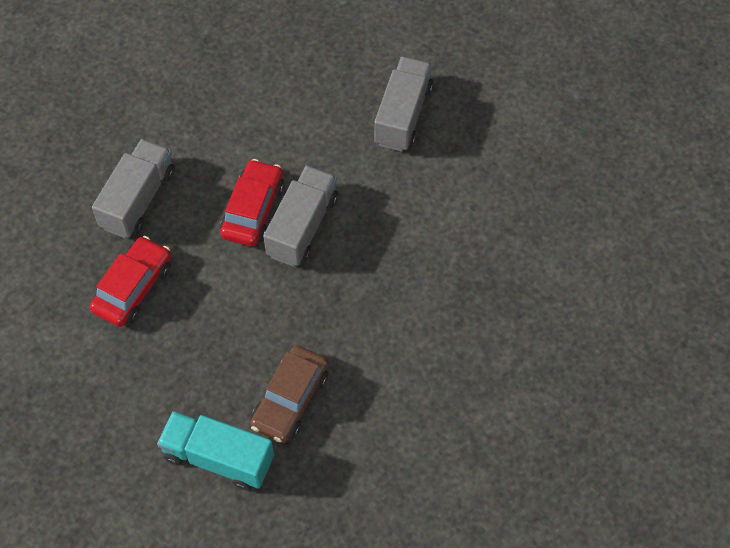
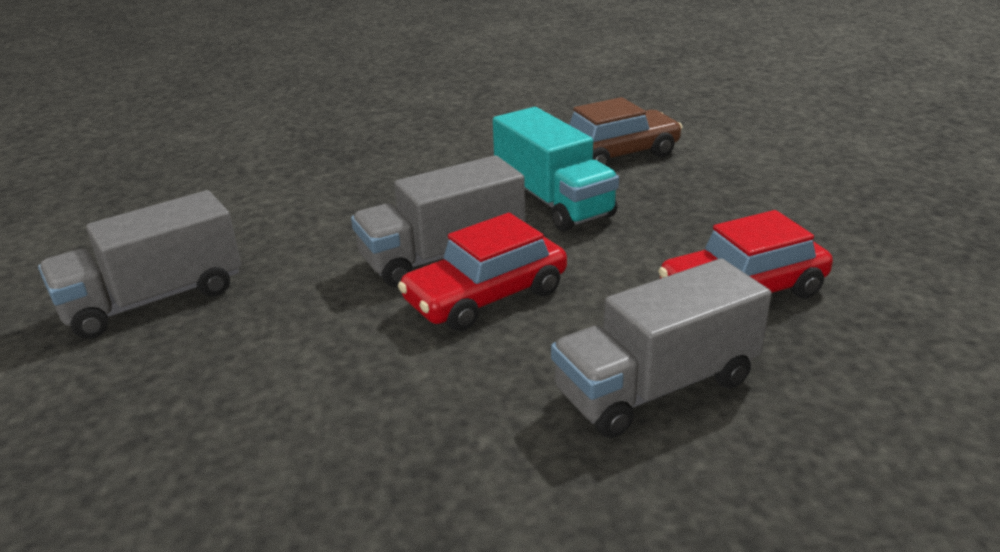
camera: 140 degrees left, 30 degrees down
turquoise truck [157,411,274,490] -> turquoise truck moved to [493,107,619,232]

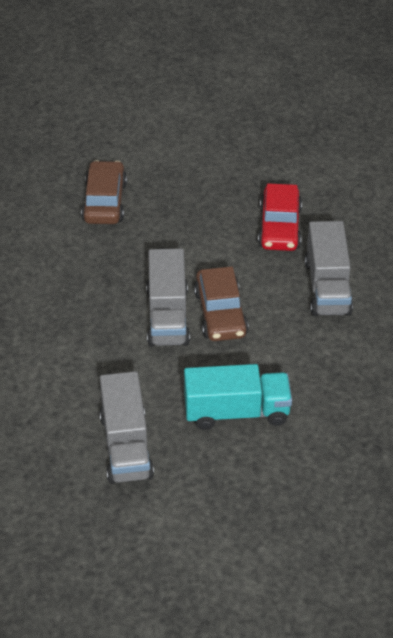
camera: 65 degrees left, 15 degrees up
red car [398,213,567,331] -> brown car [194,266,249,341]
turquoise truck [493,107,619,232] -> turquoise truck moved to [184,364,292,430]

